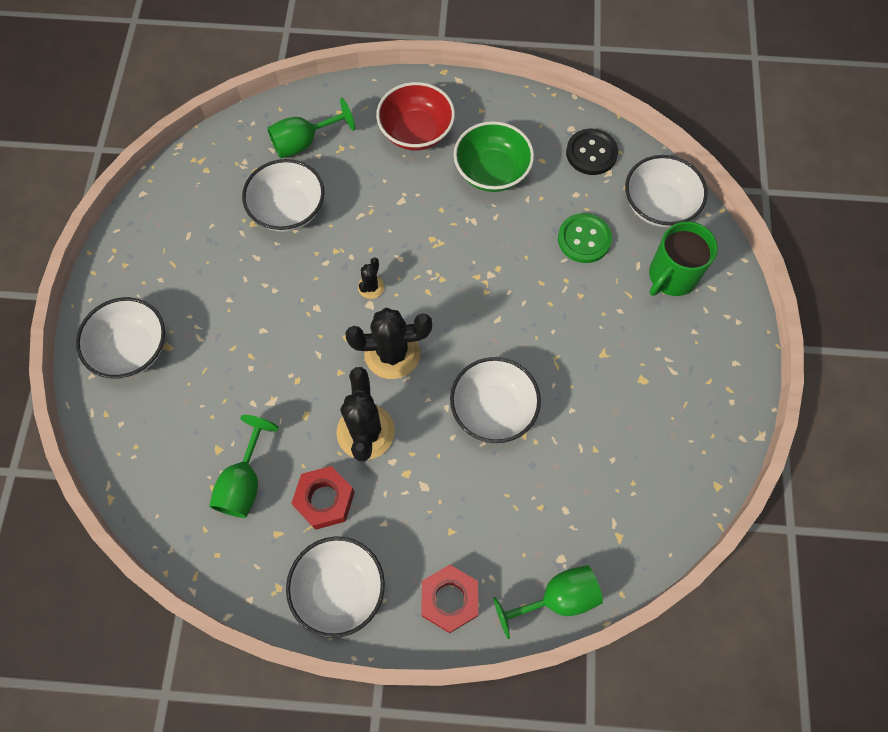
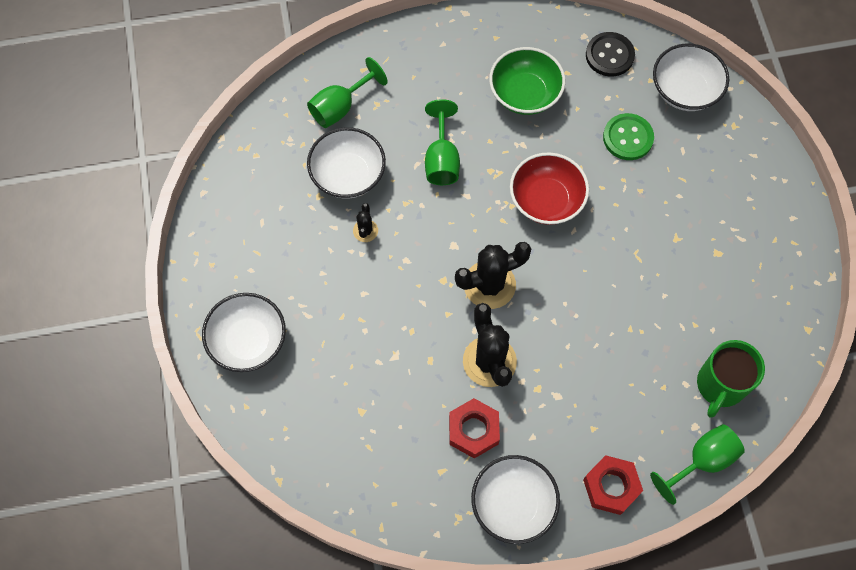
camera: 15 degrees left, 0 degrees up
green goblet [209,415,279,518] -> green goblet moved to [425,99,460,185]
black cactus [358,257,385,299] -> black cactus moved to [353,203,378,242]
red bowl [376,82,455,151] -> red bowl moved to [510,152,589,225]
white bowl [450,357,541,443] -> none
green mug [649,221,718,296] -> green mug moved to [697,340,765,418]

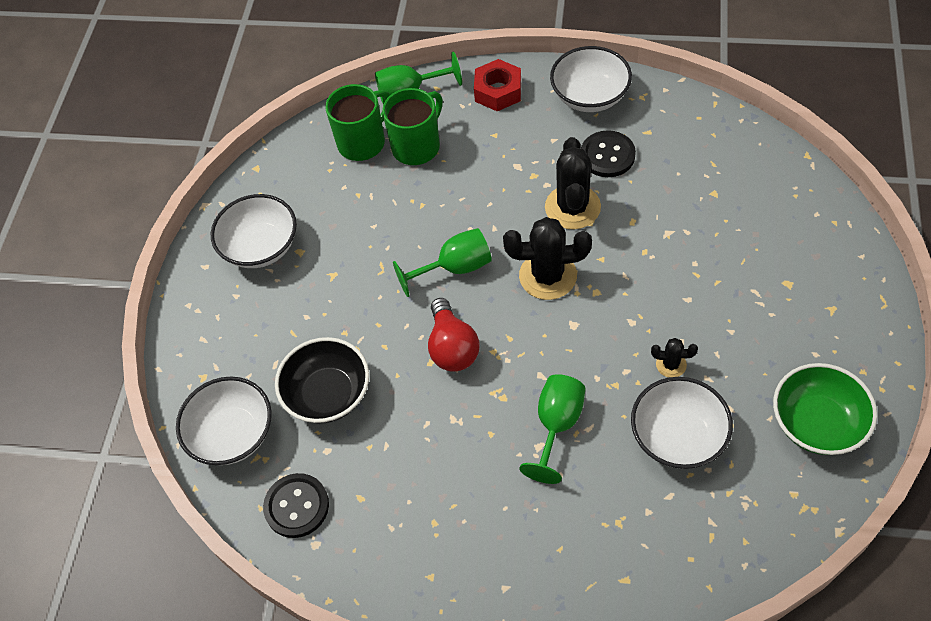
camera: 155 degrees left, 10 degrees down
white bowl [202,293,286,372] -> white bowl moved to [211,194,297,268]
green goblet [307,57,388,128] -> green goblet moved to [393,228,492,297]
black cactus [353,203,378,242] -> black cactus turned 75 degrees clockwise [651,338,698,377]
red nut [449,398,500,459] -> black button [581,130,636,177]
green bowl [489,47,565,115] -> green bowl moved to [773,363,877,455]
red bowl [510,152,589,225] -> red light bulb [428,298,479,372]
green button [603,113,654,160] -> black bowl [275,337,369,423]
none -> green mug [382,88,443,165]

